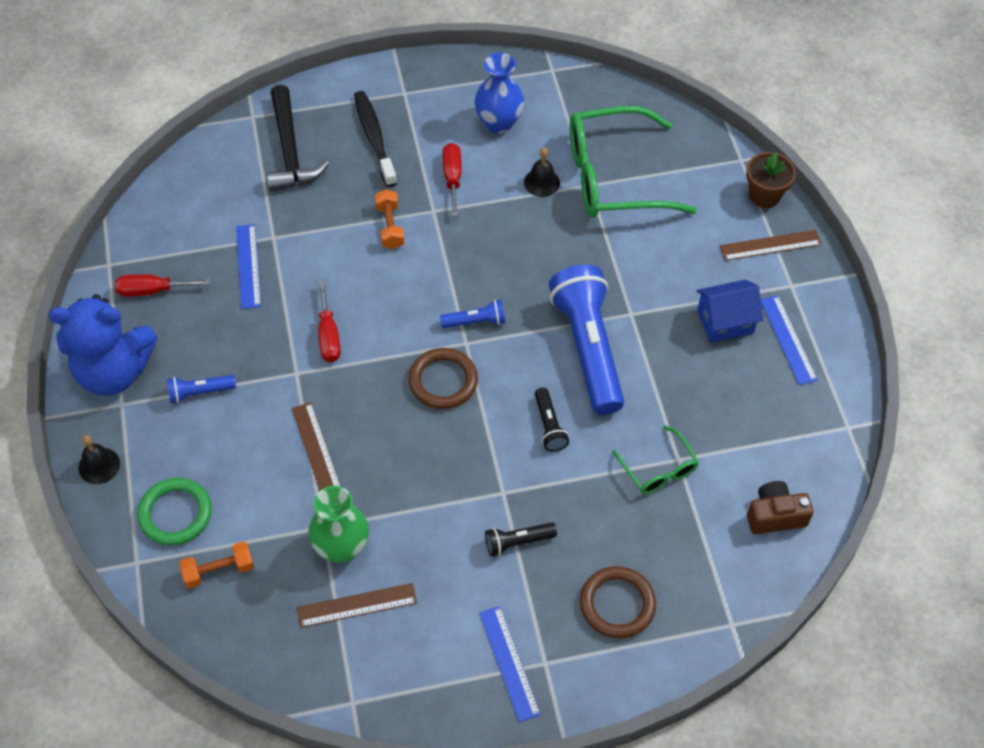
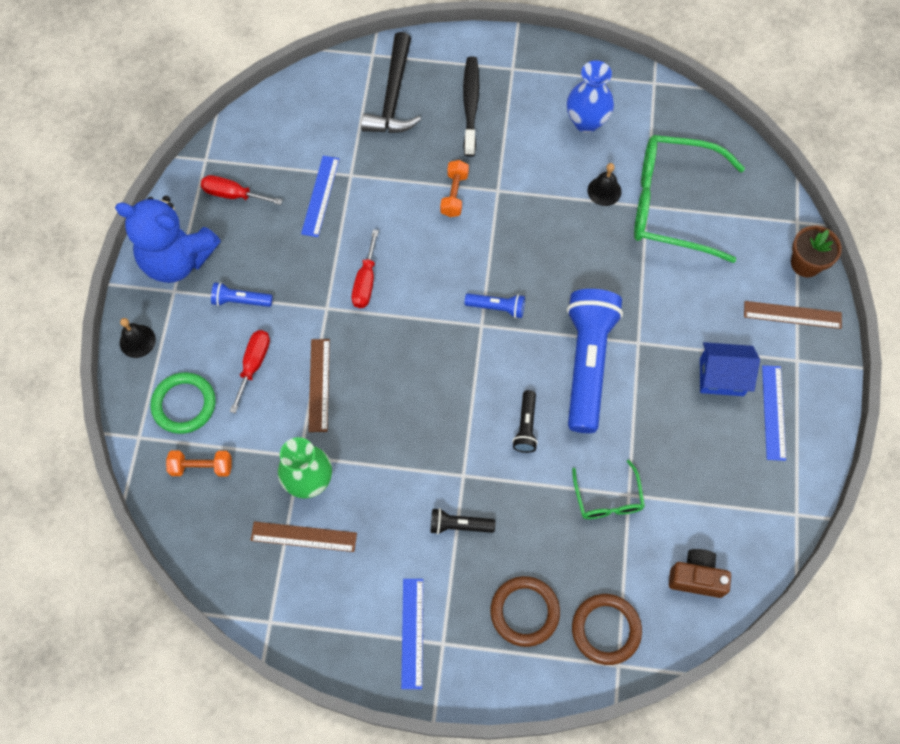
camera: 20 degrees right, 10 degrees up
brown ring [408,348,478,409] -> brown ring moved to [572,594,642,665]
red screwdriver [443,143,461,216] -> red screwdriver moved to [230,330,270,413]

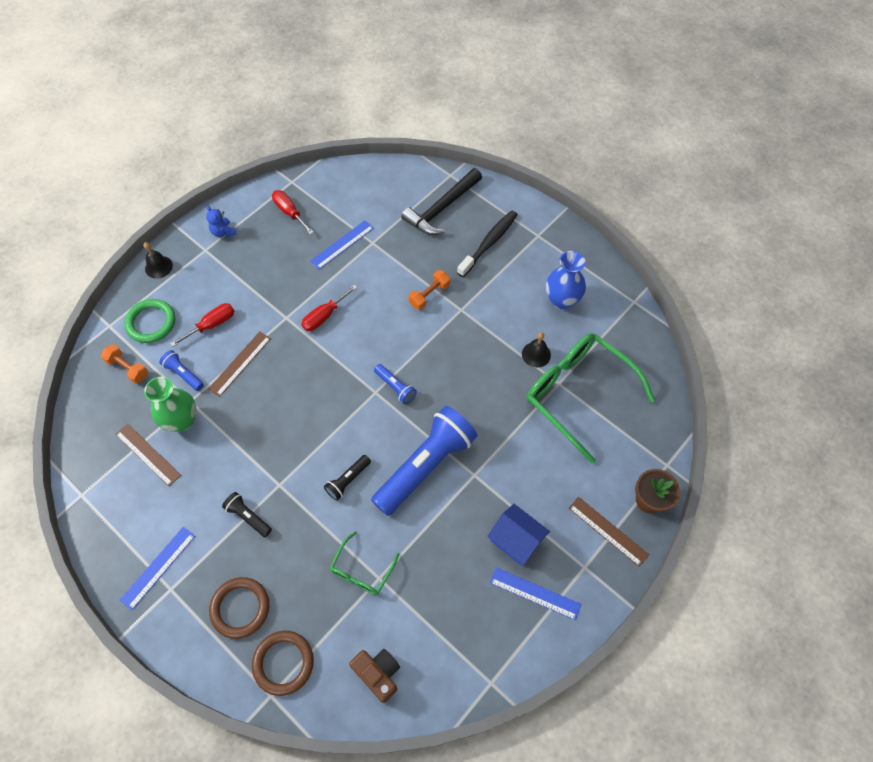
camera: 35 degrees right, 5 degrees down
blue teddy bear [115,196,221,283] -> blue teddy bear [206,206,237,237], size x0.41
blue flashlight [211,282,273,307] -> blue flashlight moved to [159,350,204,391]
blue ruler [762,365,786,461] -> blue ruler turned 75 degrees clockwise [490,567,581,620]

